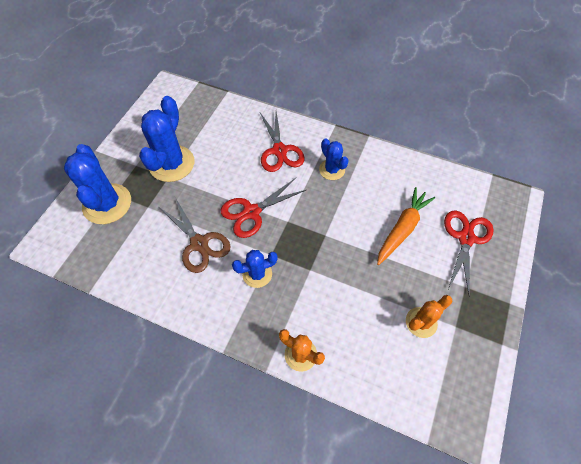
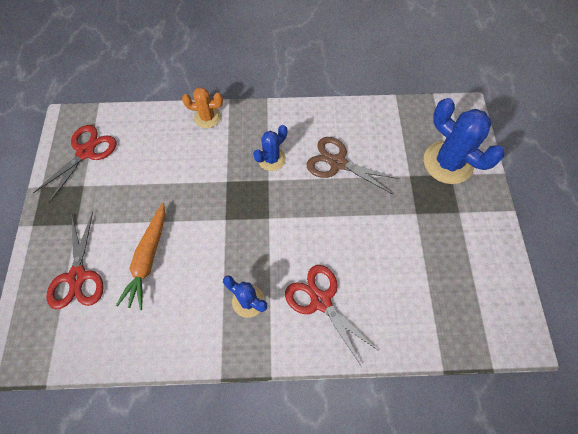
camera: 155 degrees right, 5 degrees up
blue cactus [139,96,194,182] -> none
red scissors [221,178,306,238] -> red scissors moved to [33,125,116,203]
orange cactus [406,295,453,338] -> none

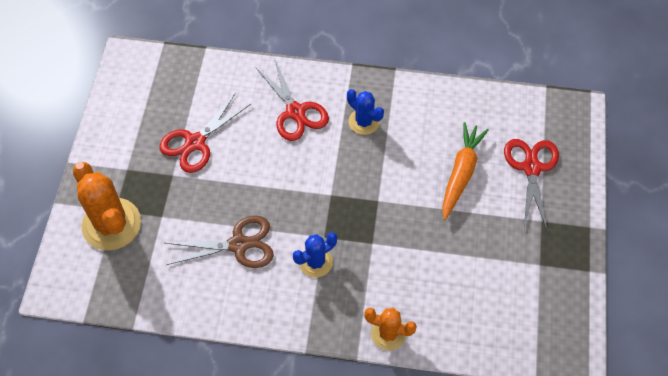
camera: 170 degrees left, 5 degrees down
red scissors [33,125,116,203] -> red scissors moved to [159,93,251,173]
brown scissors [307,137,400,194] -> brown scissors turned 45 degrees counterclockwise [166,216,274,268]
blue cactus [424,98,504,184] -> orange cactus [73,162,141,251]

